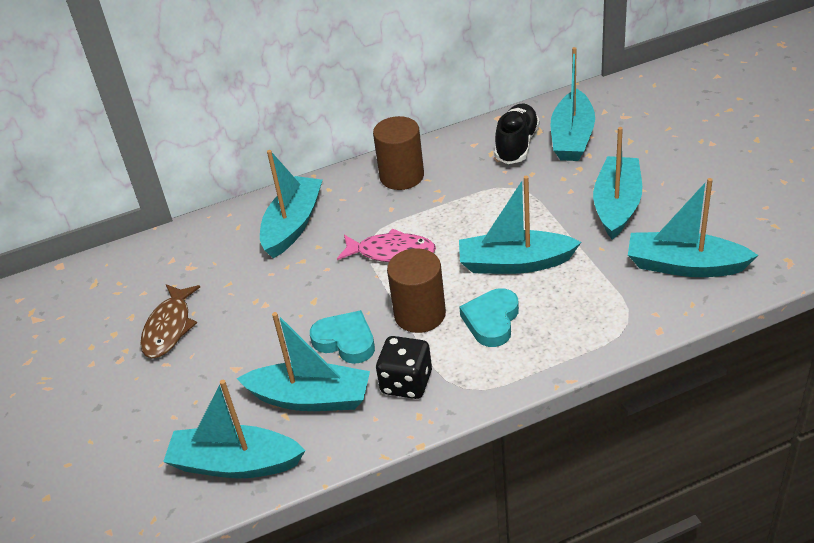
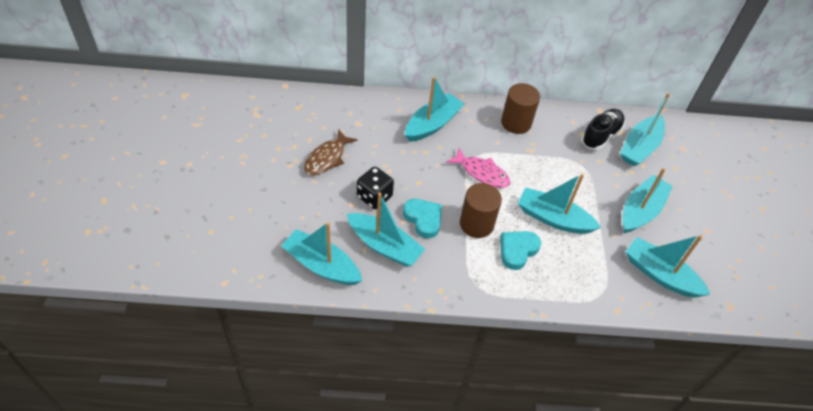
camera: 15 degrees right, 10 degrees up
black dice [376,336,432,399] -> black dice moved to [357,167,394,209]

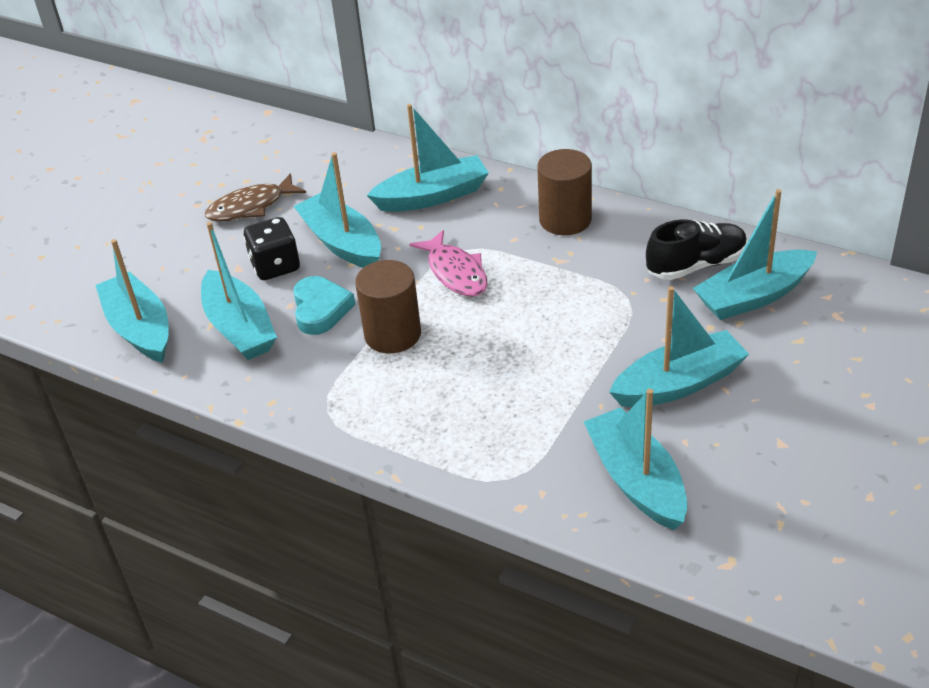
camera: 35 degrees right, 10 degrees down
turquoise heart [500,231,541,270] -> none
turquoise boat [518,174,601,234] -> turquoise boat moved to [294,152,381,268]

